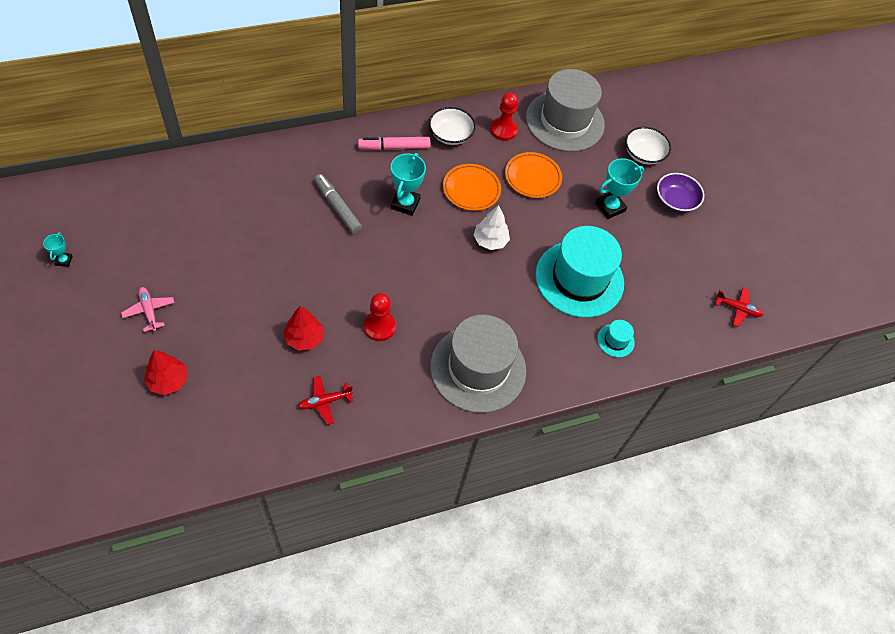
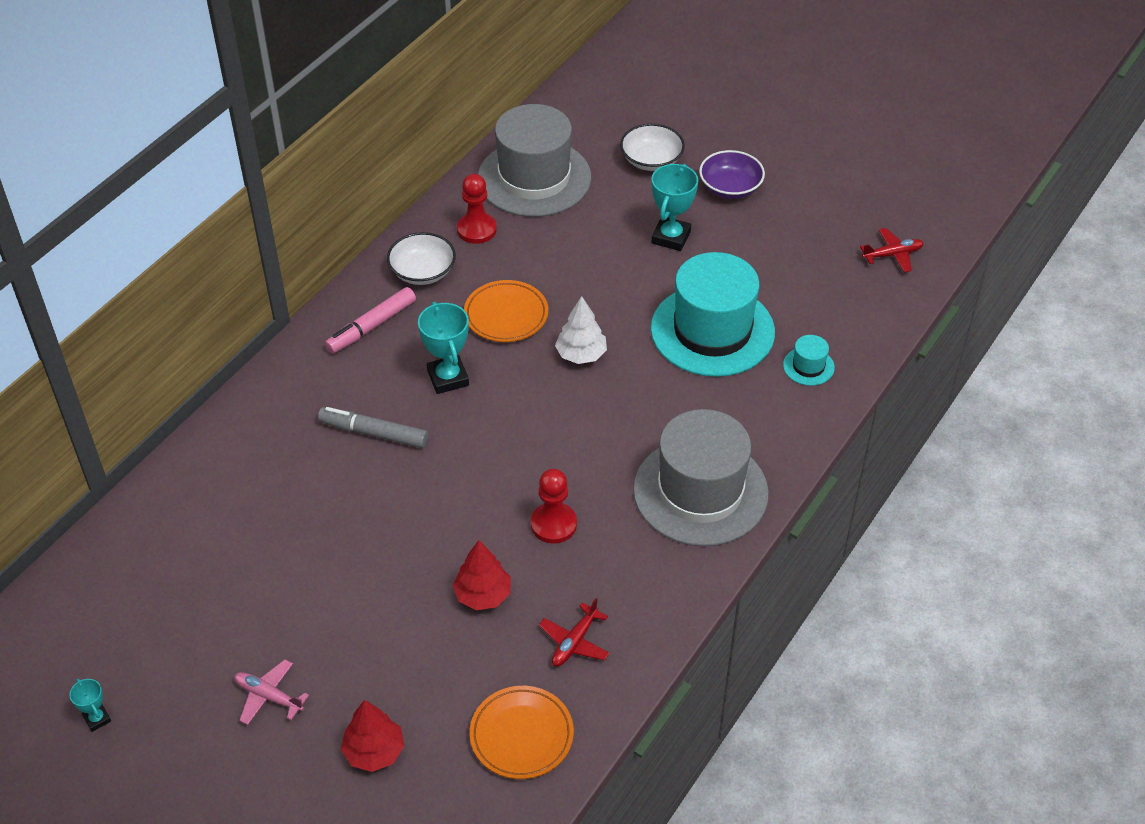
camera: 30 degrees left, 10 degrees down
orange plate [505,152,562,198] -> orange plate moved to [469,686,574,779]

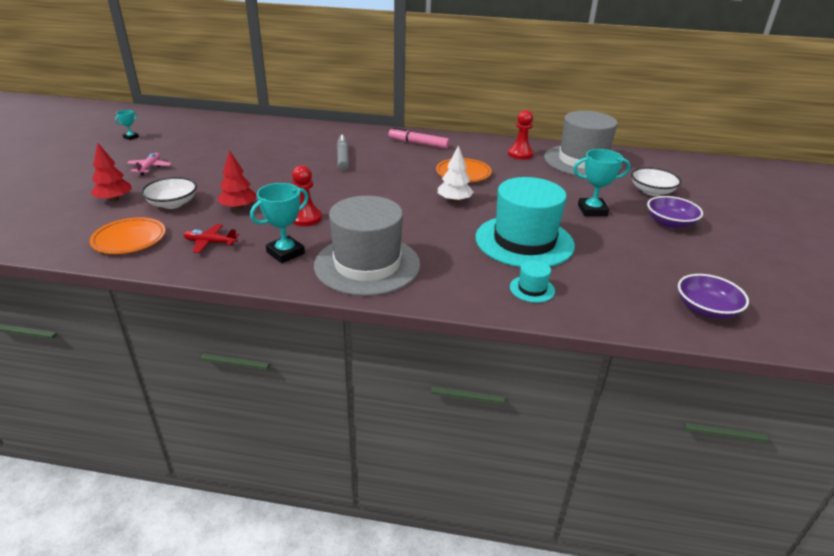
camera: 65 degrees right, 15 degrees down
white bowl [387,232,456,285] -> white bowl moved to [141,177,197,209]
turquoise trophy [418,302,469,394] -> turquoise trophy moved to [250,183,309,263]
red plane [860,228,924,273] -> purple bowl [678,274,749,319]

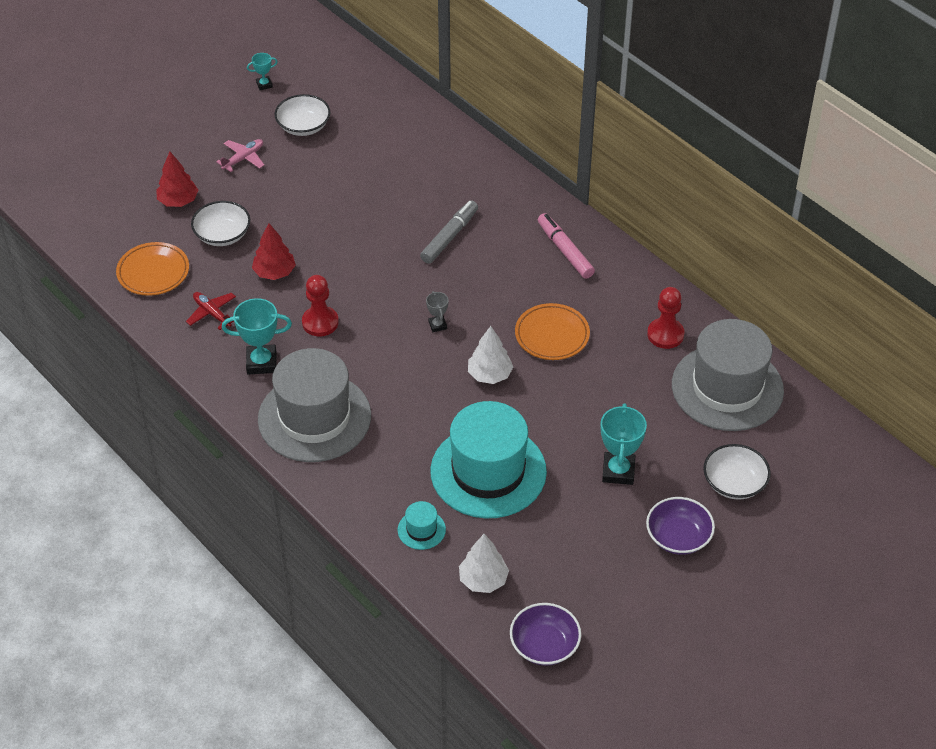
camera: 40 degrees right, 15 degrees up
turquoise trophy [573,149,631,216] -> turquoise trophy turned 60 degrees clockwise [601,404,647,485]
none -> white bowl [274,94,330,136]
none -> grey trophy [426,291,449,332]
none -> white tree [459,534,509,593]

